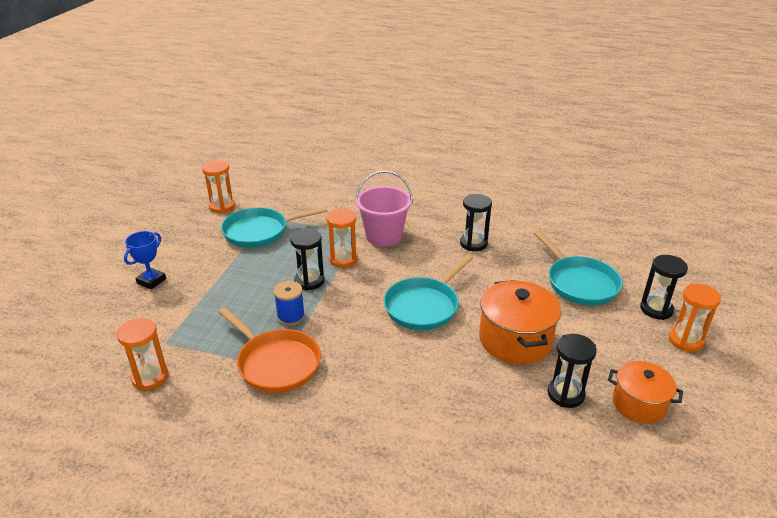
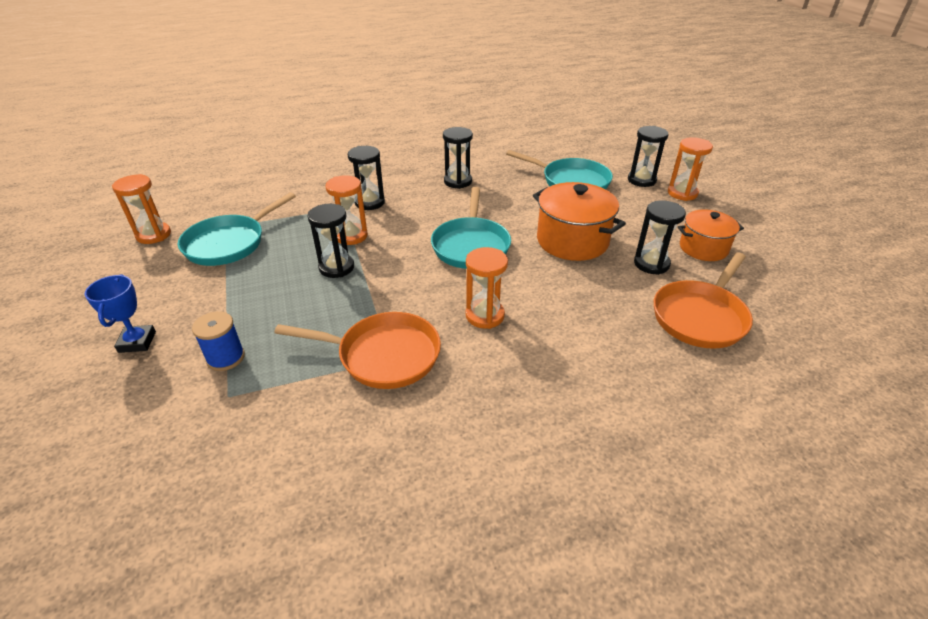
camera: 35 degrees left, 5 degrees up
orange hourglass [117,318,169,390] -> orange hourglass moved to [466,247,508,329]
blue spool [274,281,305,326] -> blue spool moved to [192,311,245,371]
pink bucket [355,170,413,246] -> black hourglass [348,146,385,210]
none -> orange pan [654,253,753,349]

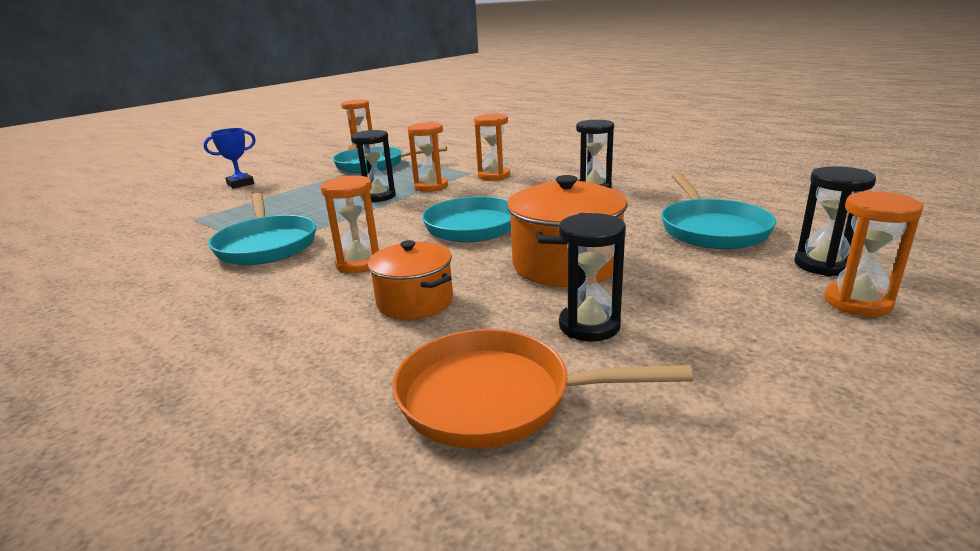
camera: 60 degrees right, 15 degrees down
blue spool [192,311,245,371] -> none
orange pan [274,312,441,389] -> turquoise pan [208,193,316,265]
black hourglass [348,146,385,210] -> orange hourglass [474,114,510,181]
orange pot [678,209,744,261] -> orange pot moved to [367,240,453,320]

